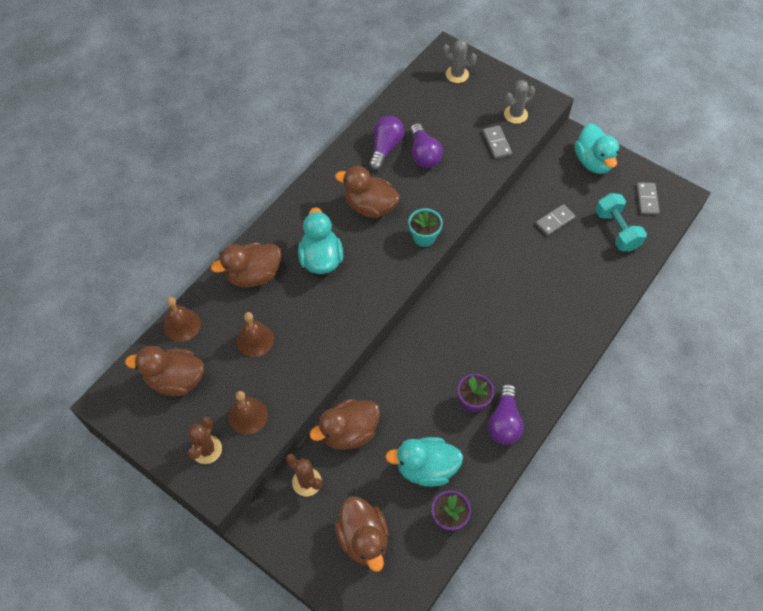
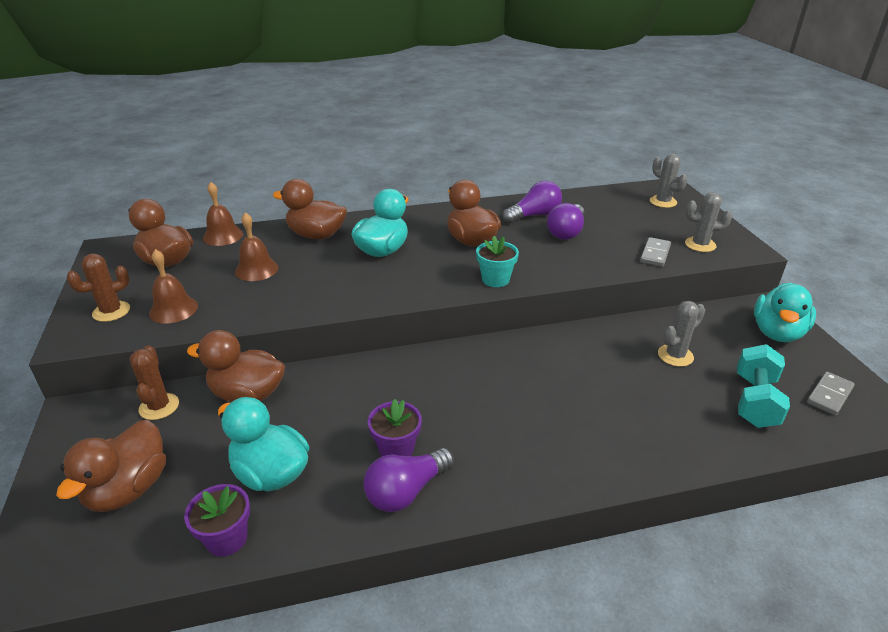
camera: 40 degrees right, 25 degrees down
grey domino [536,204,576,236] -> grey cactus [658,301,705,367]

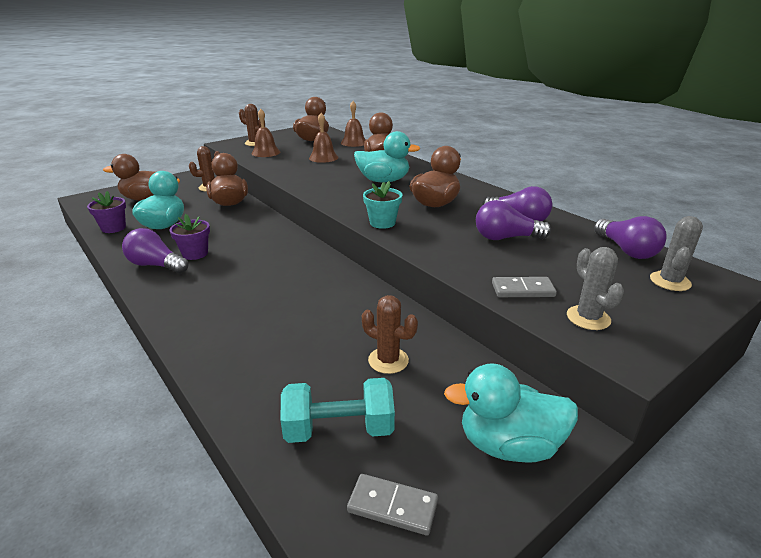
camera: 65 degrees right, 5 degrees down
grey cactus [658,301,705,367] -> brown cactus [362,295,418,374]
none -> purple light bulb [594,216,667,259]

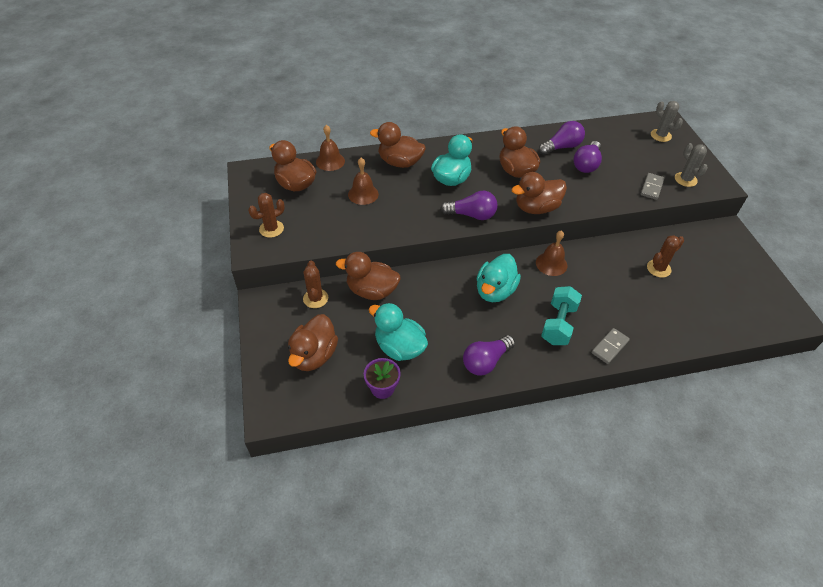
camera: 65 degrees left, 20 degrees up
purple flower pot [169,214,210,260] -> none
brown bell [251,109,280,157] -> brown bell moved to [536,230,567,276]
turquoise dumbbell [281,378,395,443] -> turquoise dumbbell moved to [541,286,582,345]
grey domino [347,474,438,535] -> grey domino moved to [592,328,630,364]
turquoise flower pot [363,181,402,229] -> brown duck [511,172,567,214]
turquoise duck [444,363,578,463] -> turquoise duck moved to [477,254,521,302]
grey cactus [567,247,624,330] -> grey cactus turned 60 degrees clockwise [675,143,708,187]
purple light bulb [594,216,667,259] -> purple light bulb moved to [440,191,498,220]

